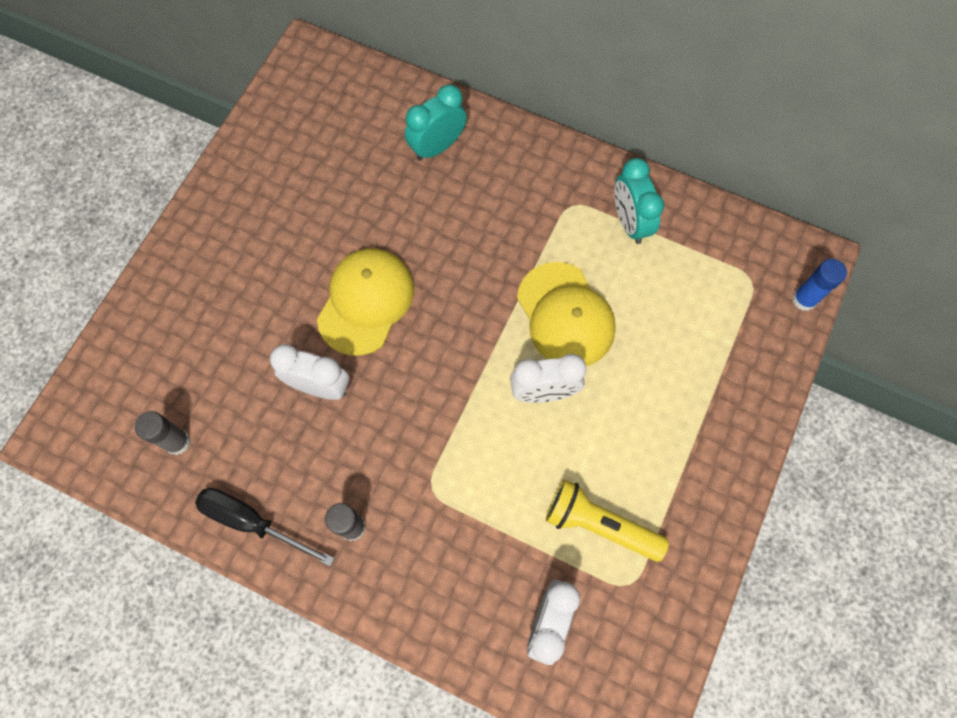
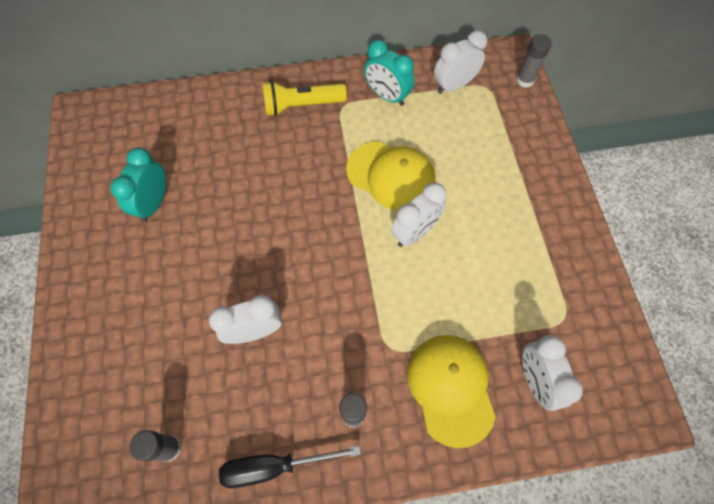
camera: 35 degrees left, 5 degrees down
yellow cap [317,248,414,356] -> yellow cap moved to [407,335,496,448]
turquoise clock [405,84,467,161] -> turquoise clock moved to [110,148,166,222]
yellow flashlight [546,479,669,562] -> yellow flashlight moved to [262,80,347,116]
blue glue stick [792,259,847,311] -> grey glue stick [516,34,552,88]
none -> white clock [434,31,487,94]

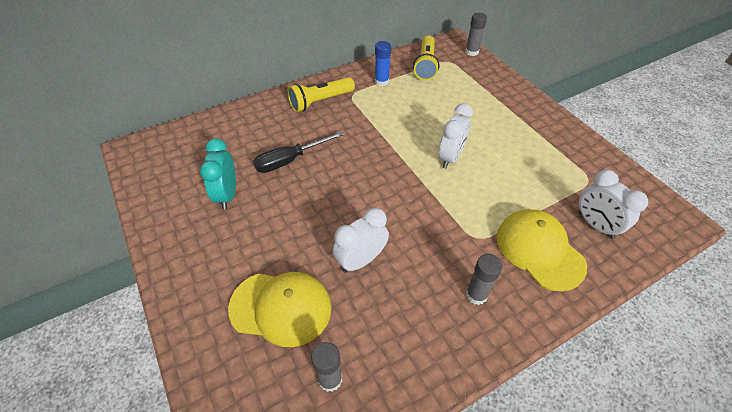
camera: 20 degrees left, 15 degrees down
black screwdriver [219,446,361,488] -> black screwdriver moved to [253,131,343,173]
yellow cap [346,141,435,211] -> yellow cap moved to [228,272,332,347]
turquoise clock [364,40,414,106] -> blue glue stick [375,41,391,86]
white clock [434,31,487,94] -> yellow flashlight [413,36,439,80]

